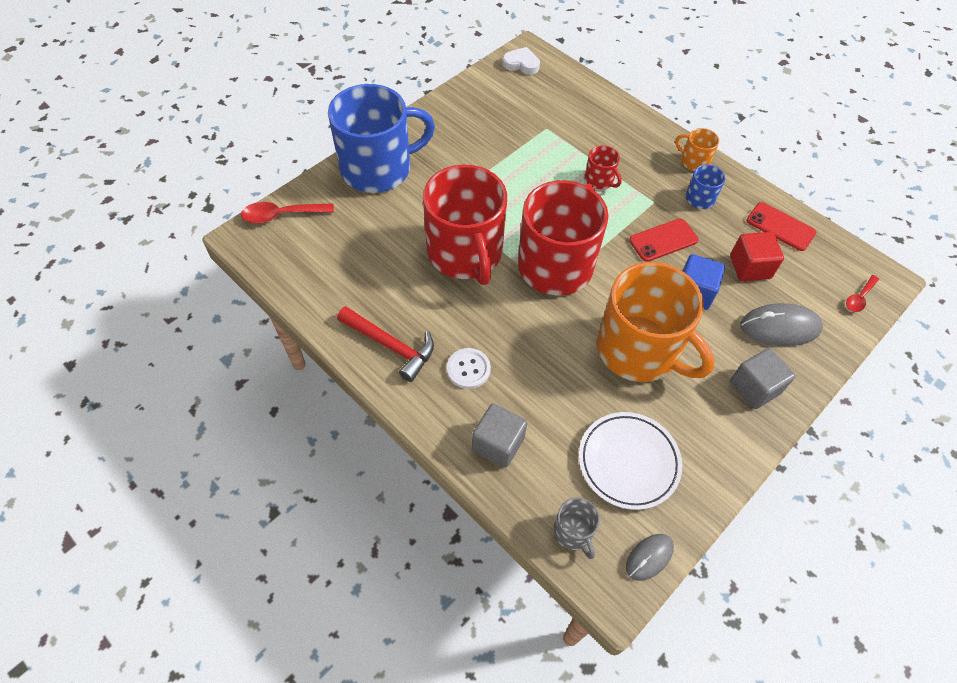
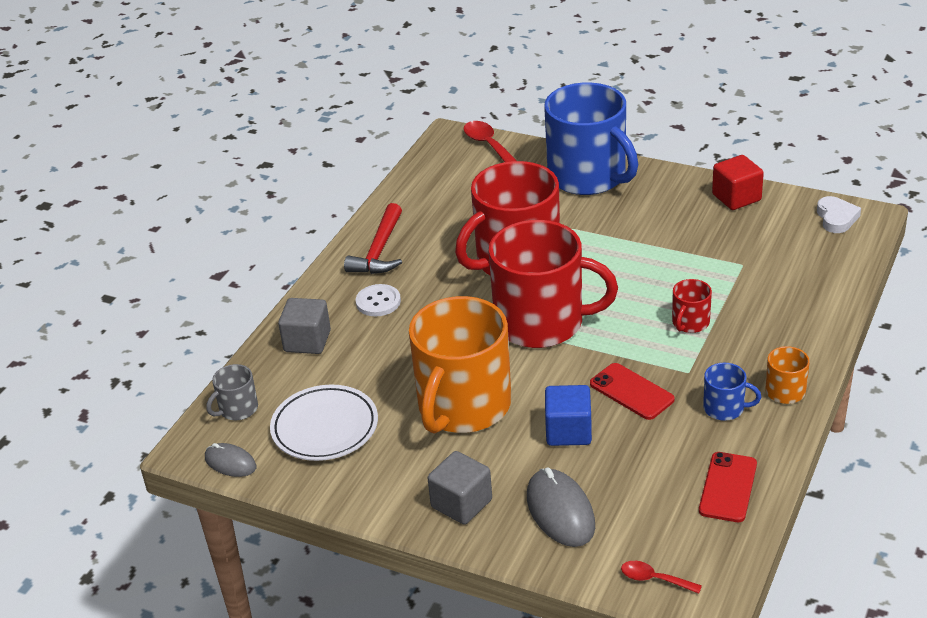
camera: 75 degrees right, 20 degrees down
red cube [730,232,784,281] -> red cube moved to [712,155,764,210]

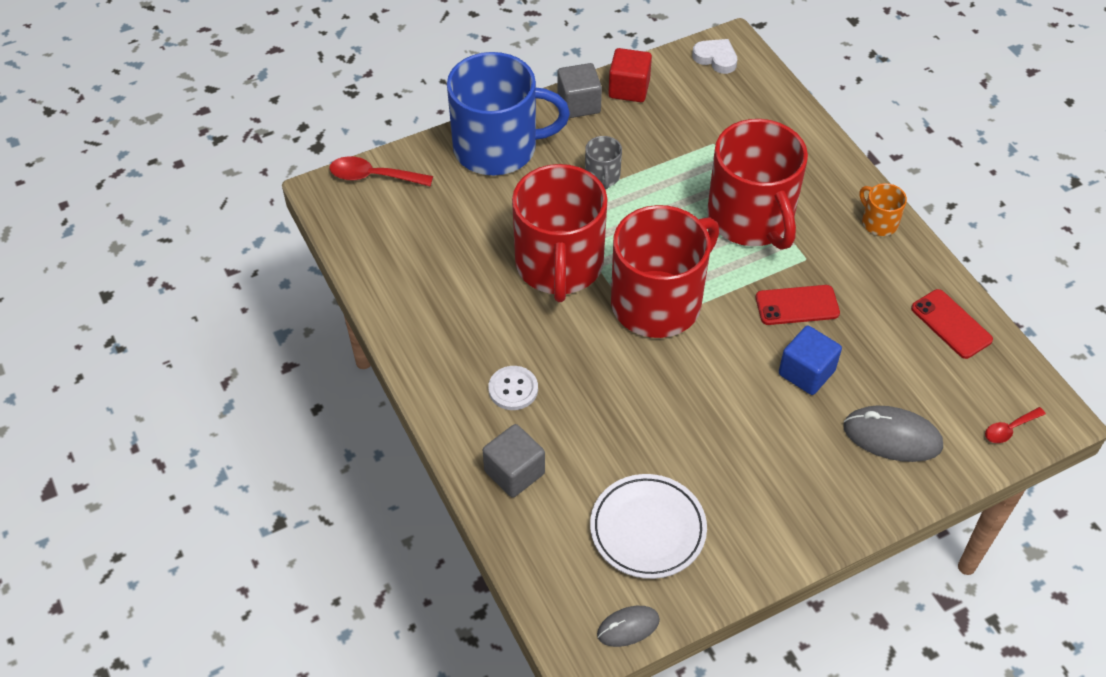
camera: 55 degrees left, 15 degrees up
grey mug [206,364,258,420] -> grey mug moved to [585,136,622,189]
red hammer [344,203,402,274] -> none
orange mug [409,296,511,434] -> none
grey cube [428,451,492,525] -> grey cube moved to [557,63,602,118]
red mug [672,279,712,333] -> red mug [707,119,808,250], size x2.38
blue mug [703,363,761,421] -> none

